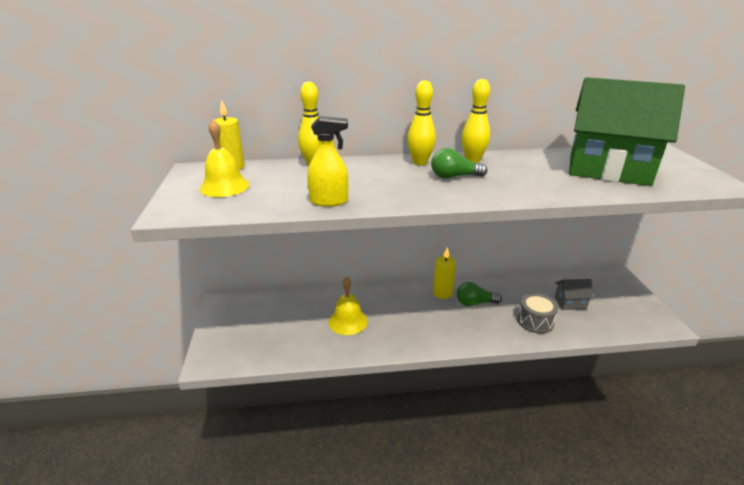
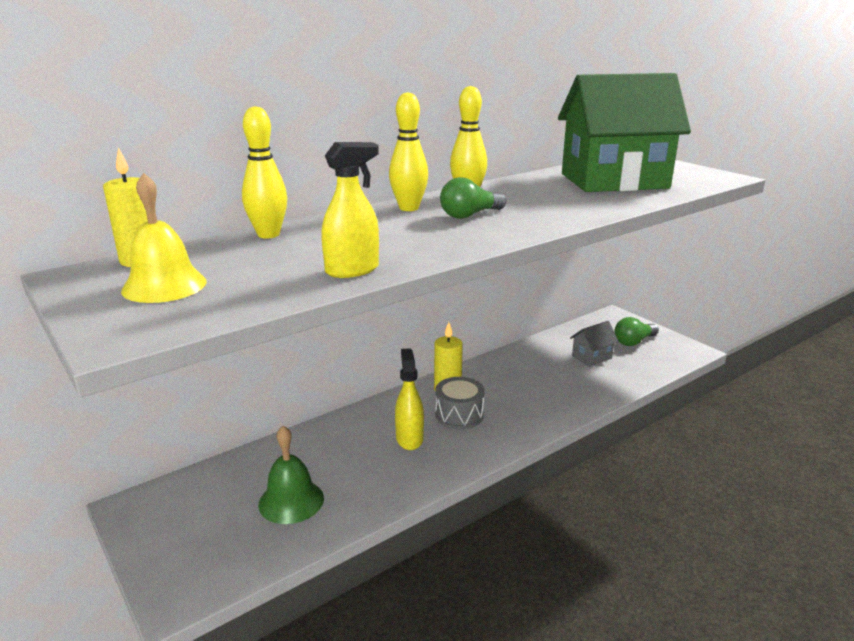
camera: 30 degrees left, 5 degrees down
yellow bell [328,276,368,335] -> none
green light bulb [457,282,502,306] -> green light bulb moved to [615,317,659,346]
grey drum [517,293,559,334] -> grey drum moved to [435,377,485,430]
none -> green bell [258,426,324,524]
none -> yellow spray bottle [395,348,424,450]

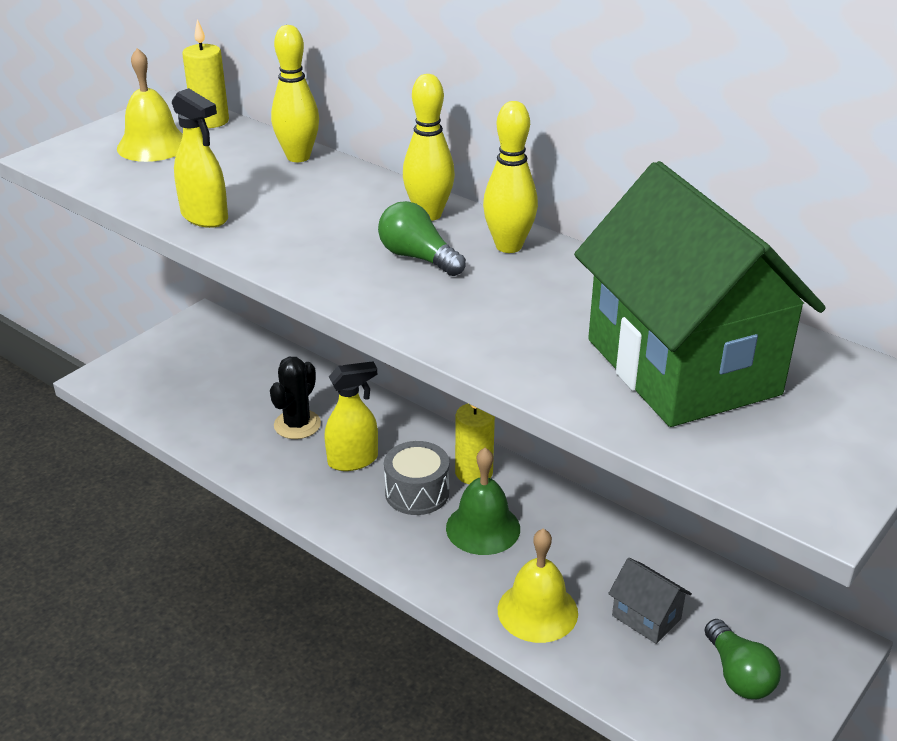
camera: 75 degrees right, 10 degrees up
green bell [258,426,324,524] -> green bell moved to [446,448,520,555]
green light bulb [615,317,659,346] -> green light bulb turned 150 degrees counterclockwise [705,619,781,699]
none -> black cactus [270,357,321,439]
none -> yellow bell [498,529,578,643]

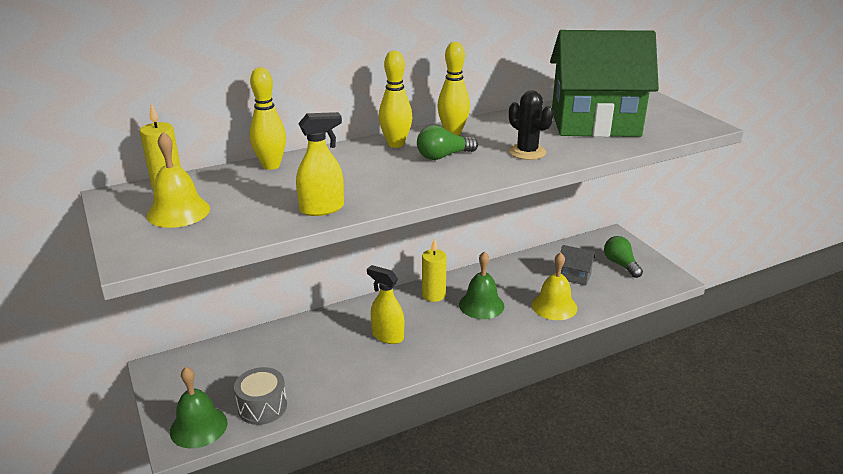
camera: 65 degrees left, 5 degrees down
black cactus [270,357,321,439] -> black cactus moved to [509,90,554,160]
yellow spray bottle [324,361,378,471] -> yellow spray bottle turned 60 degrees counterclockwise [367,265,404,344]
grey drum [384,441,449,515] -> grey drum moved to [234,367,287,425]
grey house [608,558,692,644] -> grey house turned 45 degrees clockwise [561,245,596,285]
green light bulb [705,619,781,699] -> green light bulb turned 120 degrees counterclockwise [604,236,643,278]
none -> green bell [170,367,227,449]

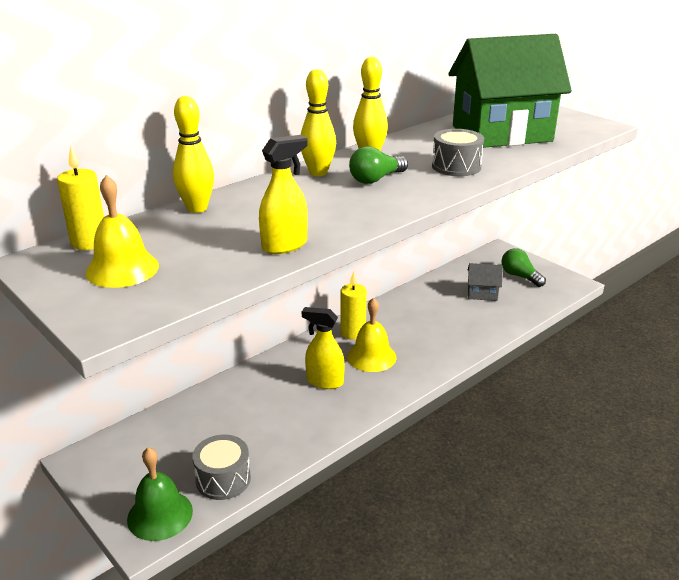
camera: 15 degrees left, 0 degrees up
green bell [459,251,504,319] -> none
black cactus [509,90,554,160] -> grey drum [432,129,484,176]
yellow bell [532,252,577,320] -> yellow bell moved to [347,298,397,372]

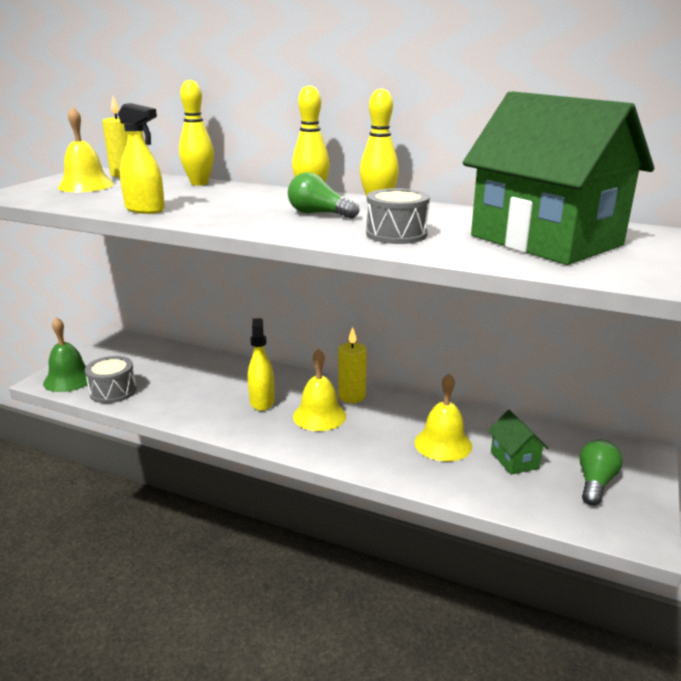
camera: 65 degrees right, 5 degrees down
grey house [468,263,503,301] -> green house [488,410,548,475]
none -> yellow bell [414,373,472,461]

